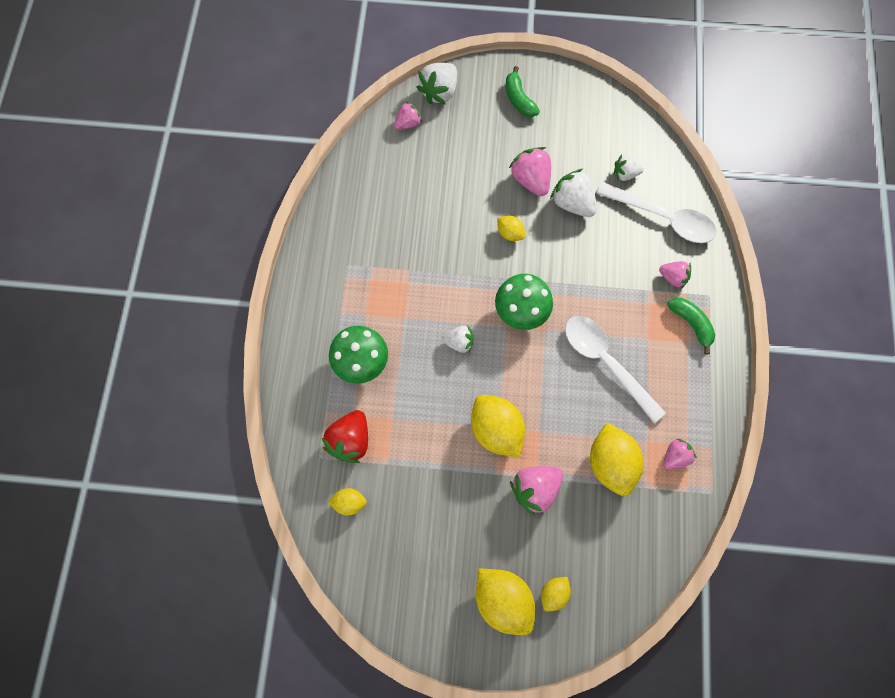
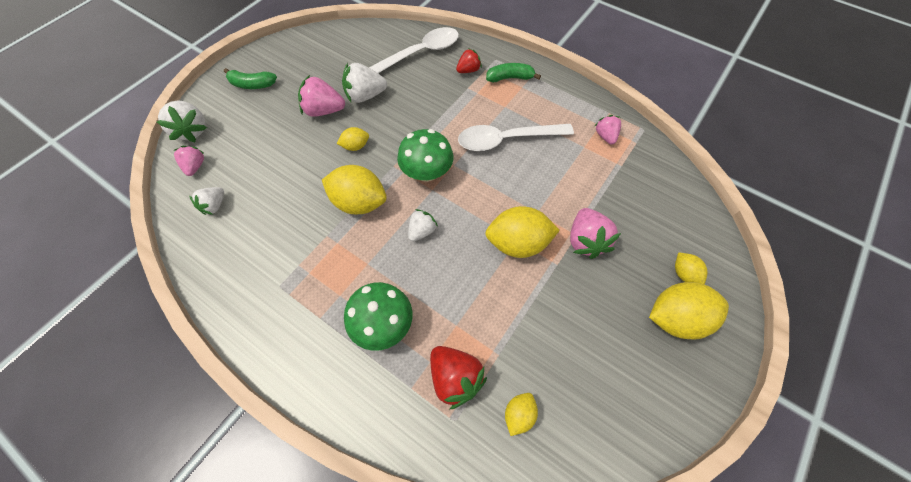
camera: 60 degrees left, 10 degrees down
yellow lemon [590,423,644,496] -> yellow lemon moved to [322,165,387,214]
white strawberry [614,155,644,181] -> white strawberry moved to [189,187,224,215]
pink strawberry [659,261,691,289] -> red strawberry [456,48,482,73]

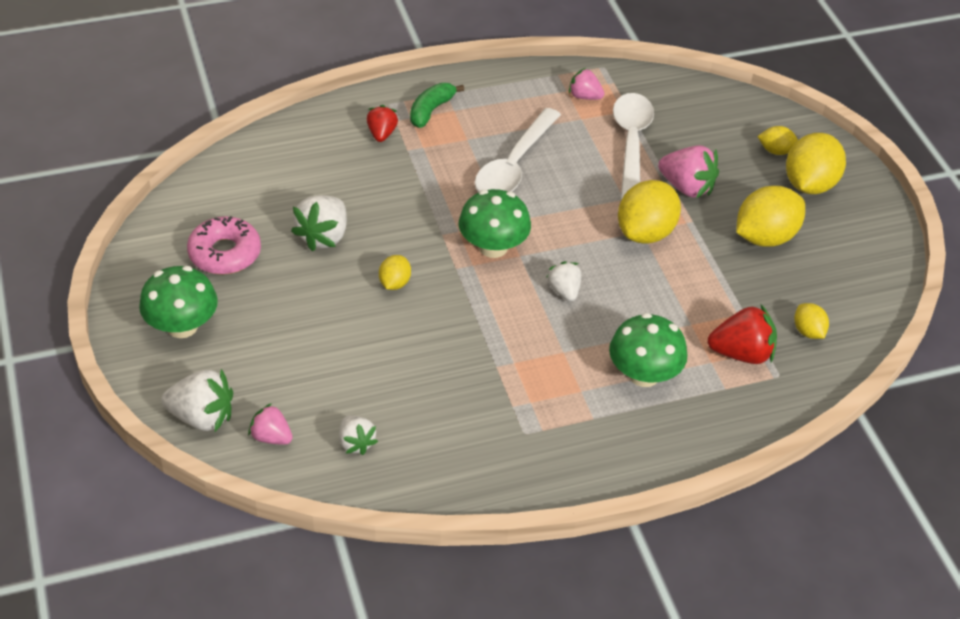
camera: 55 degrees left, 15 degrees down
green banana [224,68,277,89] -> green mushroom [139,266,218,338]
pink strawberry [298,75,345,117] -> none
yellow lemon [322,165,387,214] -> yellow lemon moved to [736,186,805,247]
white spoon [369,27,459,73] -> white spoon moved to [613,93,654,200]
none -> pink donut [187,216,261,275]

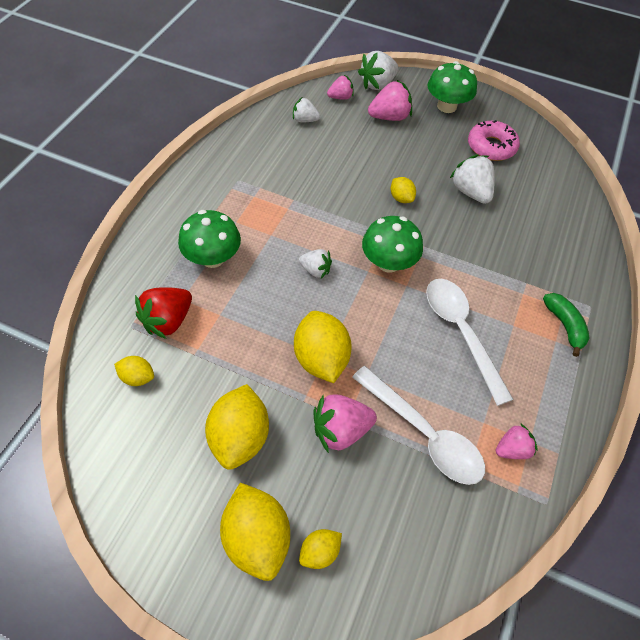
camera: 130 degrees right, 10 degrees up
red strawberry [366,105,398,142] -> none
none -> pink strawberry [368,80,412,121]

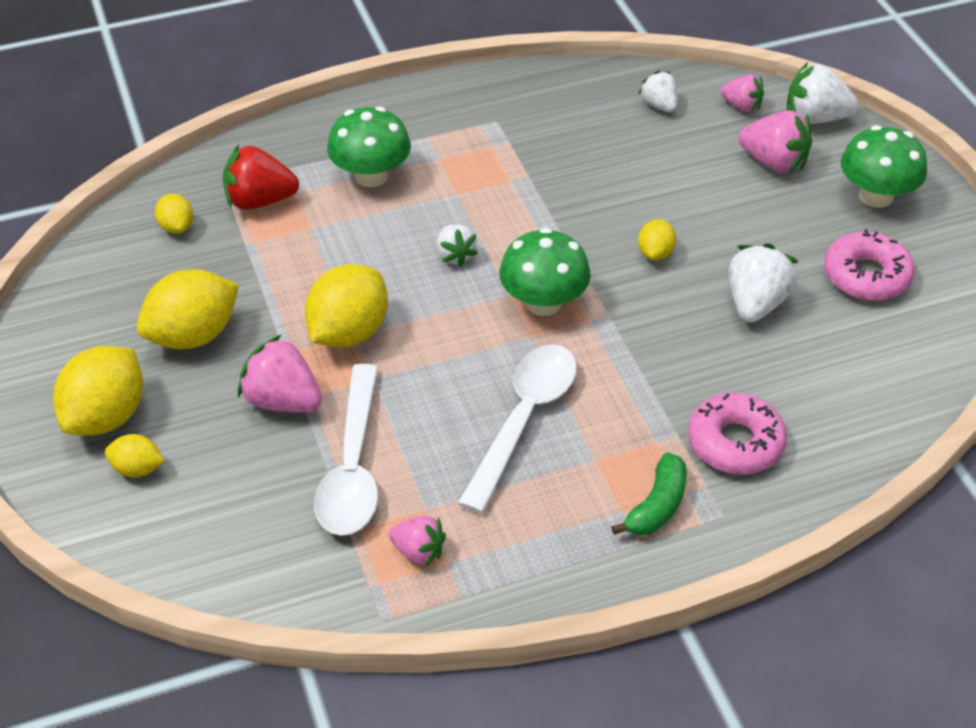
camera: 50 degrees right, 10 degrees down
none -> pink donut [688,393,787,475]

